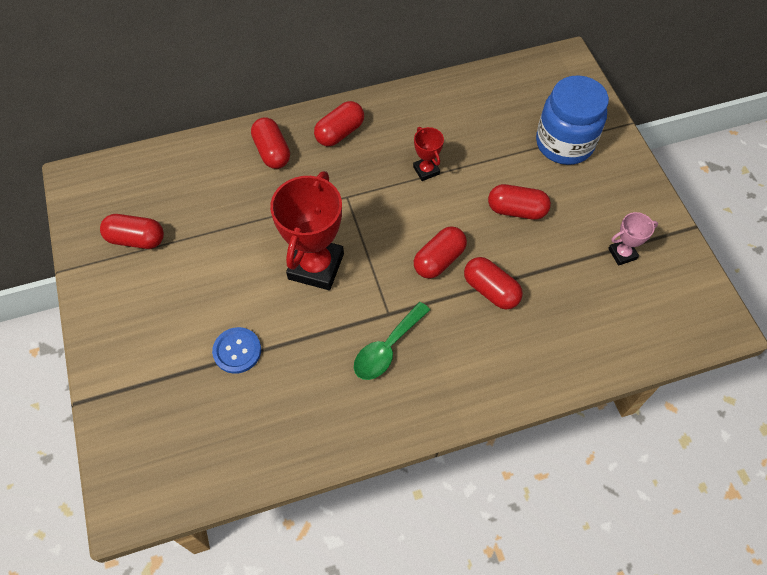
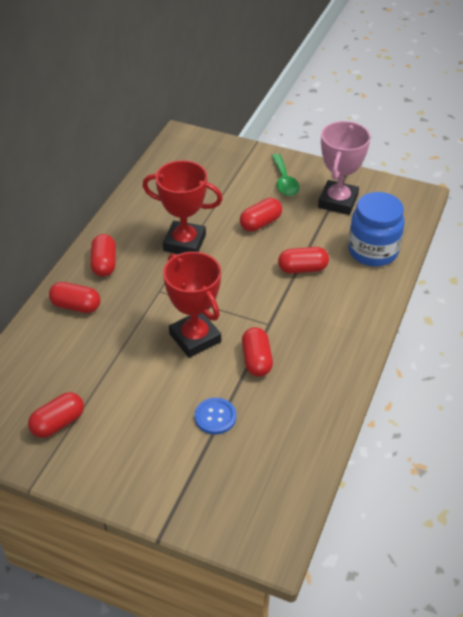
camera: 50 degrees left, 15 degrees down
green spoon [354,302,430,380] -> green spoon moved to [272,154,300,196]
red trophy [413,127,444,181] -> red trophy [142,160,223,254], size x2.06
red capsule [414,226,467,279] -> red capsule moved to [242,327,273,377]
blue jar [536,75,609,165] -> blue jar moved to [348,192,405,266]
pink trophy [608,212,658,266] -> pink trophy [318,121,371,215], size x2.06

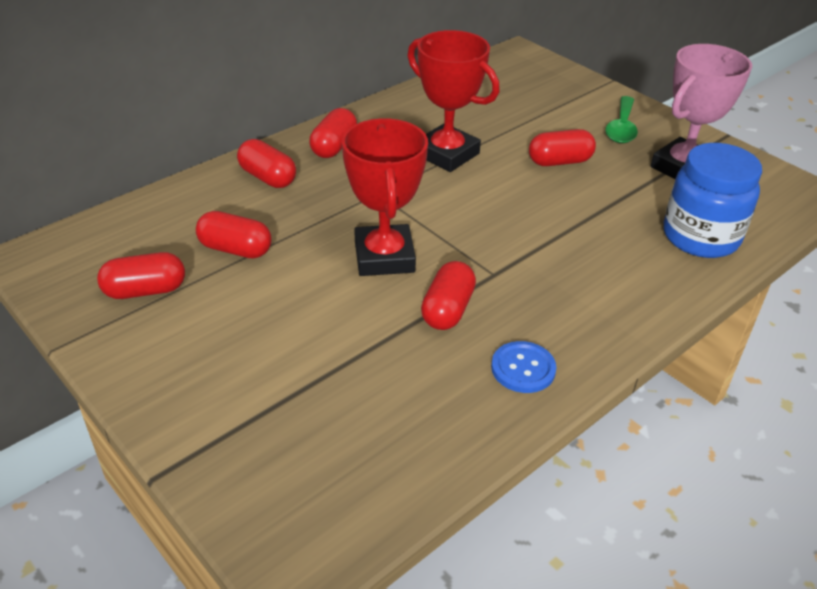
camera: 25 degrees right, 5 degrees down
blue button [194,398,236,434] -> blue button moved to [491,341,556,393]
red capsule [278,247,329,274] -> red capsule moved to [196,211,271,259]

